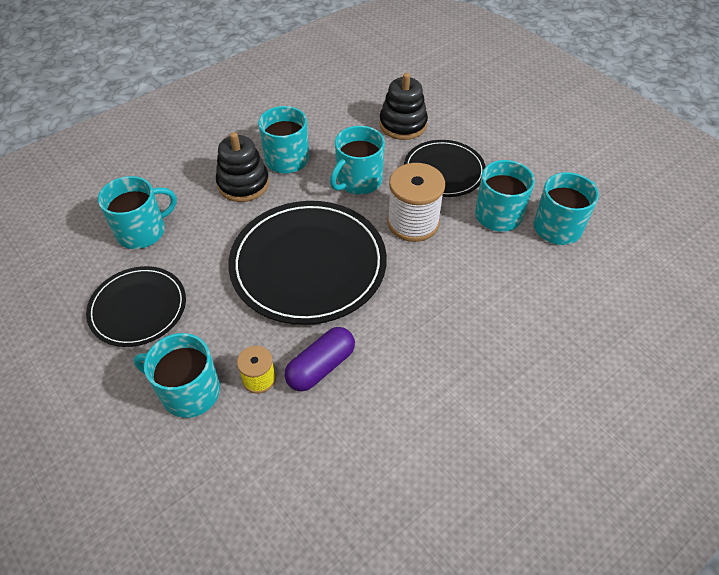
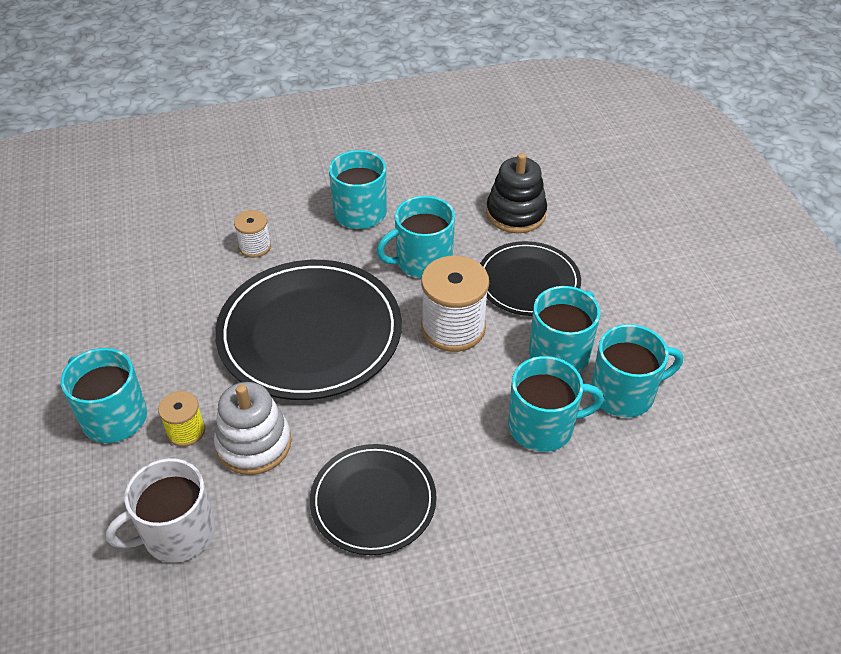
camera: 25 degrees right, 5 degrees down
black plate [86,266,186,347] -> black plate moved to [310,444,437,555]
turquoise mug [98,176,177,249] -> turquoise mug moved to [508,356,604,452]
black stacking toy [216,132,269,202] -> none
purple capsule [285,327,355,391] -> white stacking toy [214,382,292,475]
none -> white mug [106,458,215,563]
none -> white spool [234,210,271,258]

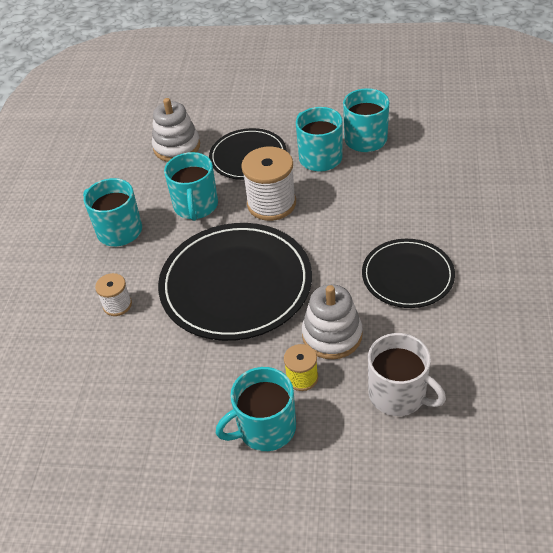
camera: 65 degrees left, 0 degrees up
white mug [106,458,215,563] -> white mug turned 45 degrees counterclockwise [368,333,446,416]
black stacking toy [486,153,547,233] -> white stacking toy [152,98,200,162]
turquoise mug [508,356,604,452] -> none

